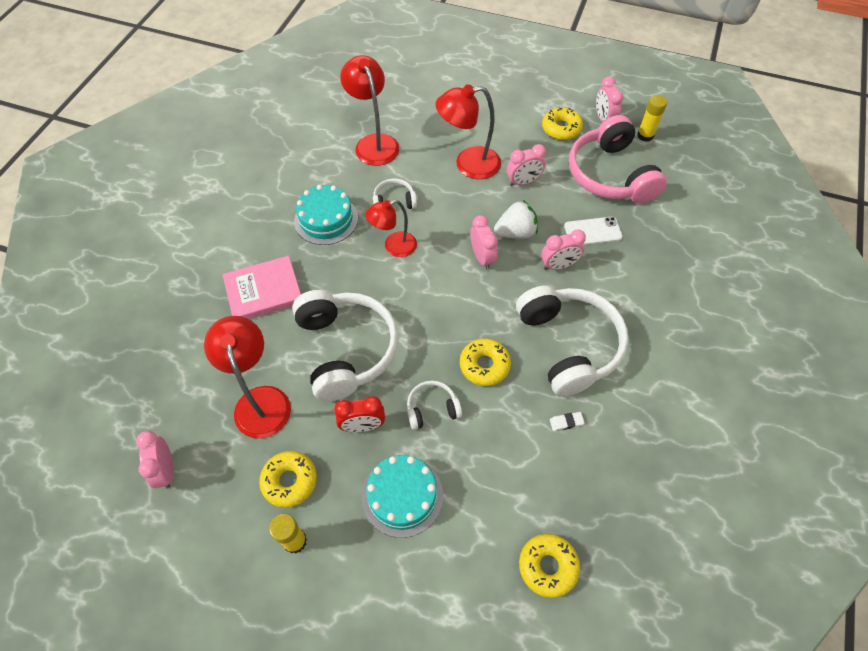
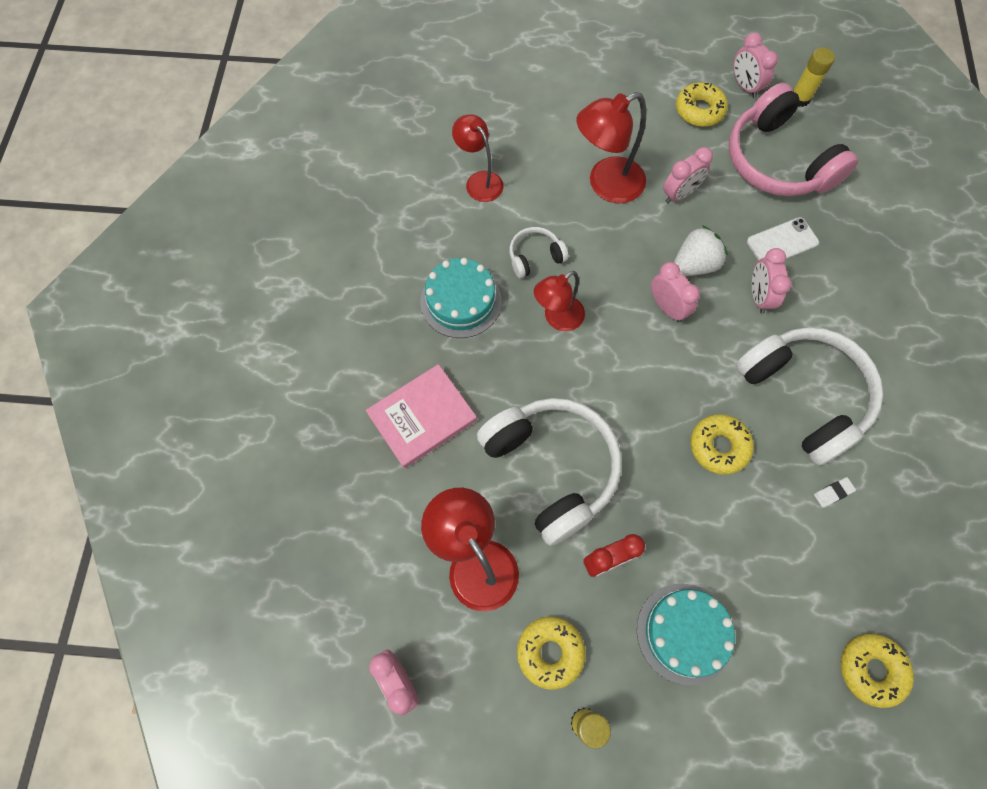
camera: 15 degrees left, 10 degrees up
red lamp [340,55,399,166] -> red lamp [452,114,504,202], size x0.66
white headphones [407,381,462,430] -> none
pink clock [541,230,586,270] -> pink clock turned 120 degrees clockwise [752,248,792,314]

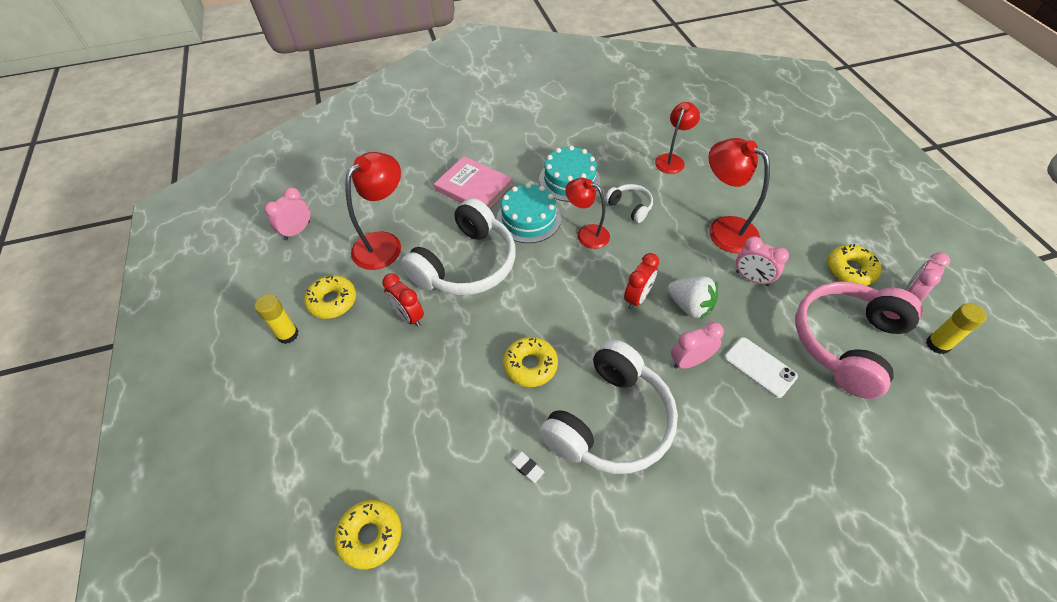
camera: 70 degrees right, 15 degrees down
turquoise cake [637,583,735,685] -> turquoise cake moved to [497,183,561,243]
pink clock [651,262,700,322] -> red clock [624,253,659,310]

